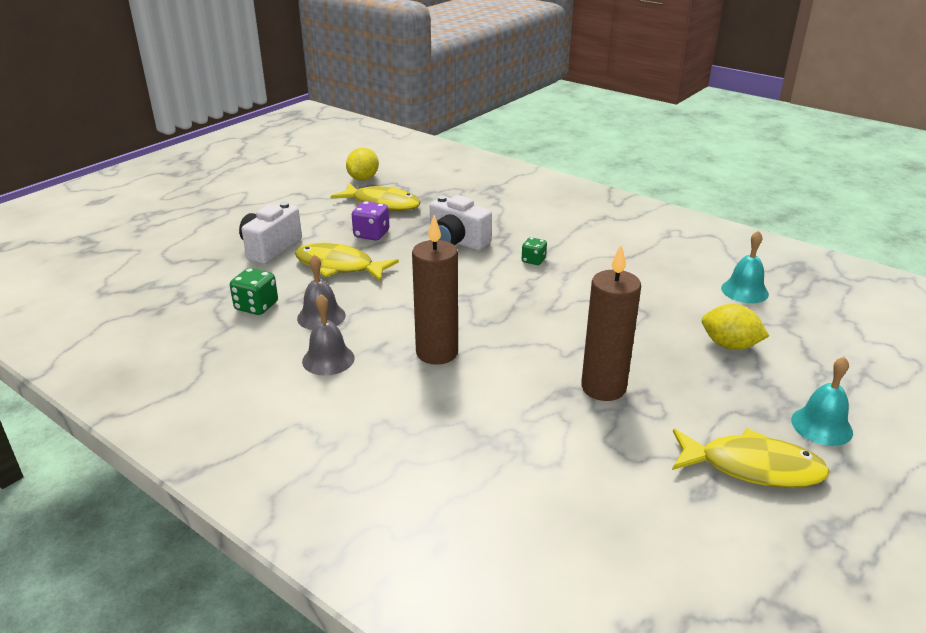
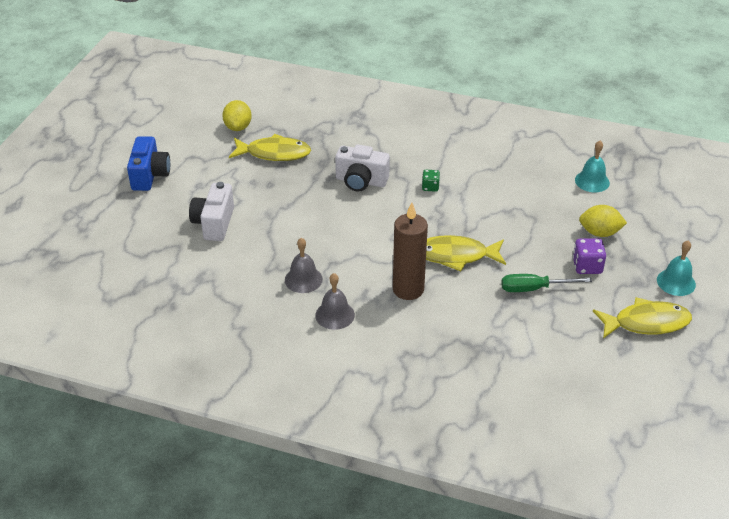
camera: 20 degrees left, 10 degrees up
green dice [230,268,278,315] -> none
yellow fish [295,243,399,281] -> yellow fish moved to [426,235,506,272]
purple dice [352,201,389,241] -> purple dice moved to [572,238,606,274]
brown candle [581,244,641,401] -> green screwdriver [501,274,592,292]
none -> blue camera [127,136,170,191]

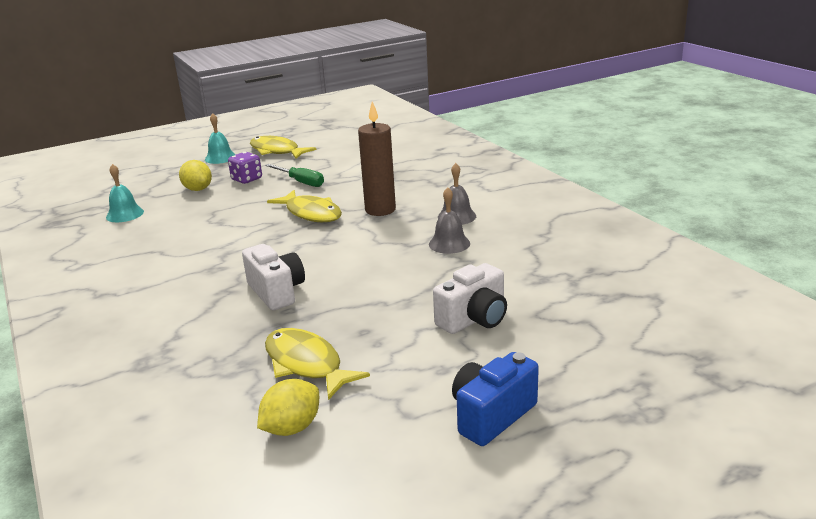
camera: 135 degrees left, 15 degrees down
green dice [422,170,440,192] -> none

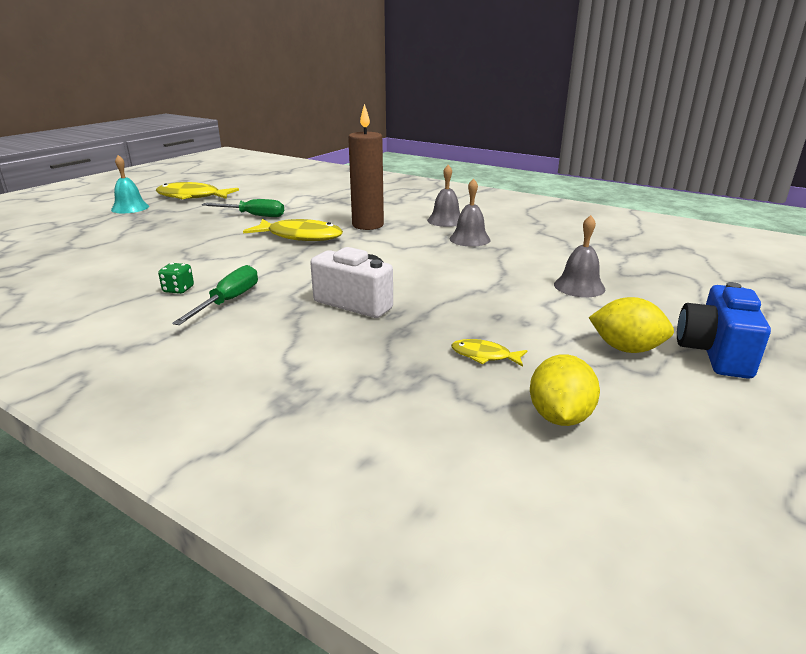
camera: 30 degrees left, 0 degrees up
turquoise bell [106,164,144,222] -> none
yellow lemon [179,160,212,191] -> yellow lemon moved to [588,297,674,353]
purple dice [228,152,262,184] -> none
yellow fish [265,328,370,400] -> yellow fish [451,339,528,367], size x0.50
white camera [433,263,507,334] -> grey bell [554,215,605,297]
none -> green dice [158,263,194,294]
none -> green screwdriver [172,265,258,325]

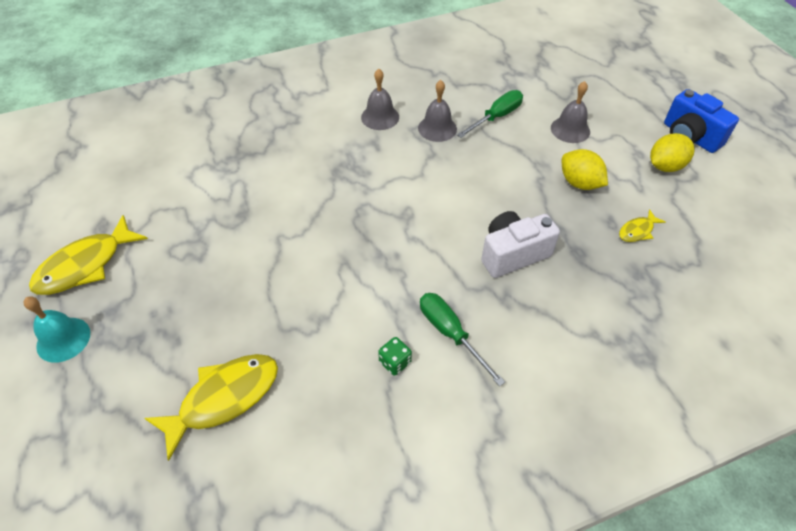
camera: 55 degrees left, 25 degrees up
green screwdriver [202,199,284,217] -> green screwdriver moved to [457,90,523,138]
yellow fish [243,219,343,241] -> yellow fish moved to [144,354,278,461]
brown candle [348,104,384,230] -> none
yellow lemon [530,354,600,426] -> yellow lemon moved to [562,149,608,190]

